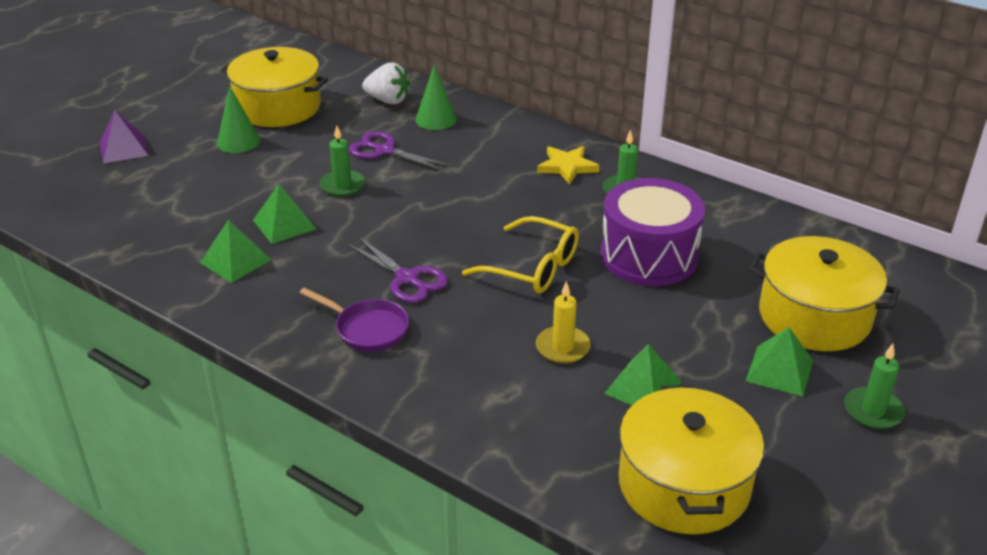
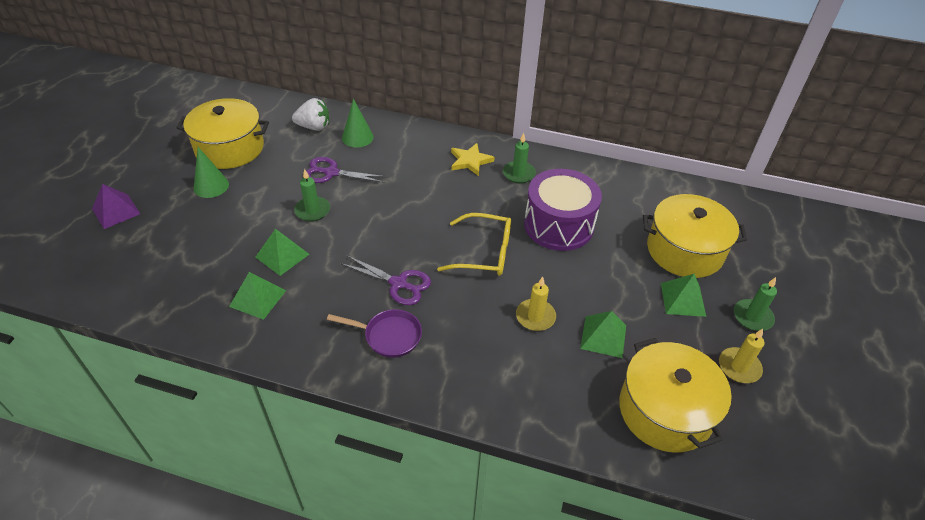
camera: 20 degrees left, 10 degrees up
none -> yellow candle [719,329,765,383]

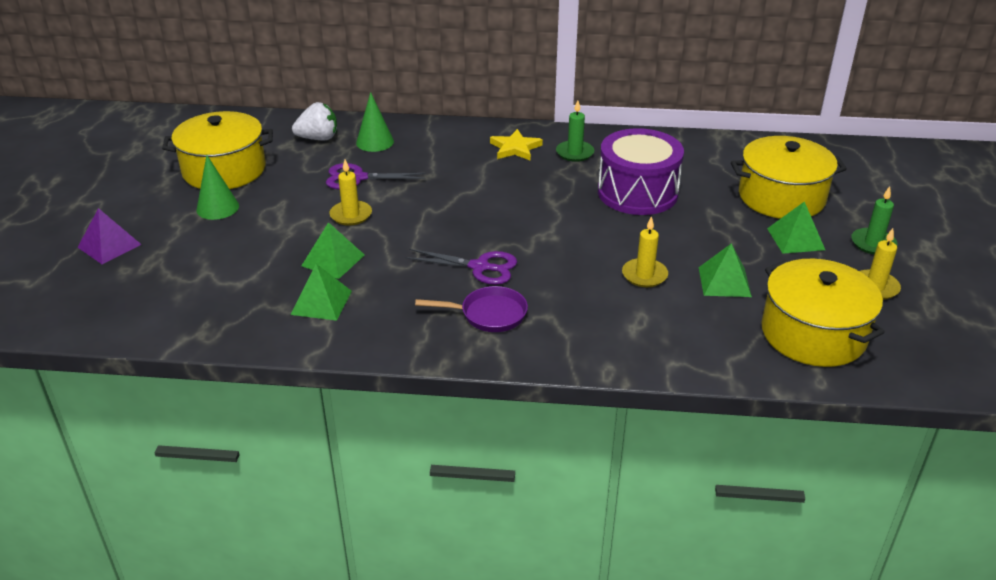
camera: 10 degrees left, 10 degrees down
green candle [294,169,330,221] -> yellow candle [329,159,372,226]
yellow glasses [437,213,511,276] -> none

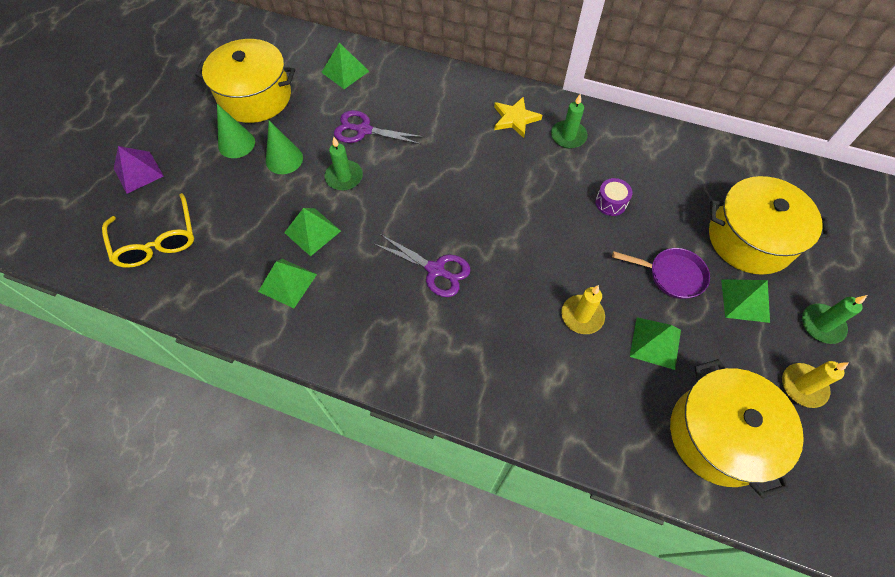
camera: 15 degrees right, 25 degrees up
white strawberry [292,102,337,141] -> green pyramid [321,43,369,89]
yellow candle [329,159,372,226] -> green candle [325,137,363,191]
green cone [356,92,394,152] -> green cone moved to [266,120,303,174]
purple pan [415,286,528,332] -> purple pan moved to [612,248,710,299]
purple drum [598,128,684,215] -> purple drum [595,178,632,216], size x0.41
none -> yellow glasses [102,193,194,268]

